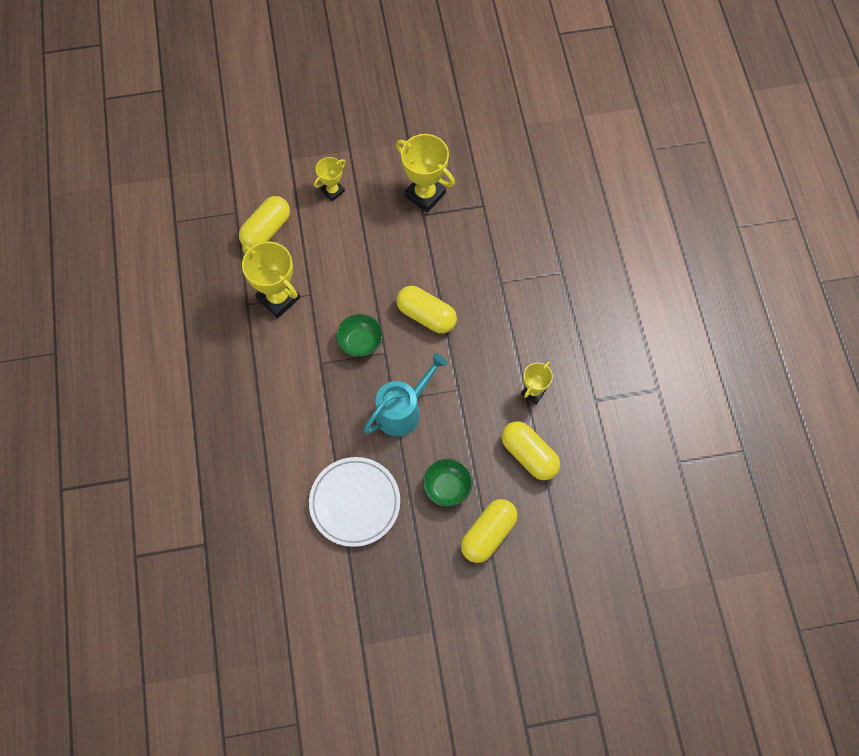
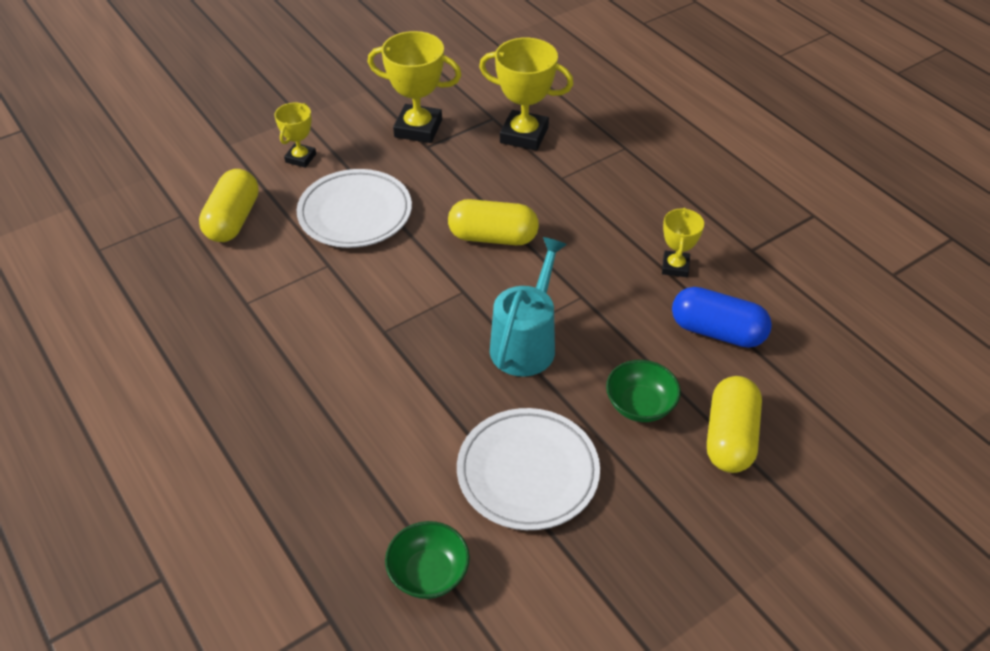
camera: 25 degrees left, 20 degrees down
yellow trophy [242,242,300,318] -> yellow trophy moved to [479,38,573,151]
green bowl [336,314,383,357] -> green bowl moved to [385,521,470,599]
yellow capsule [502,421,560,480] -> blue capsule [672,287,772,348]
none -> white plate [297,169,412,248]

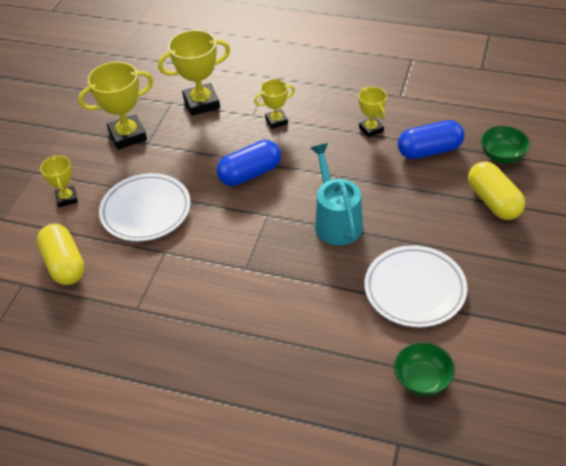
camera: 35 degrees left, 0 degrees up
yellow capsule [448,199,539,245] -> blue capsule [217,140,281,186]
green bowl [606,360,681,422] -> green bowl moved to [481,126,530,163]
none -> yellow trophy [254,79,295,129]

